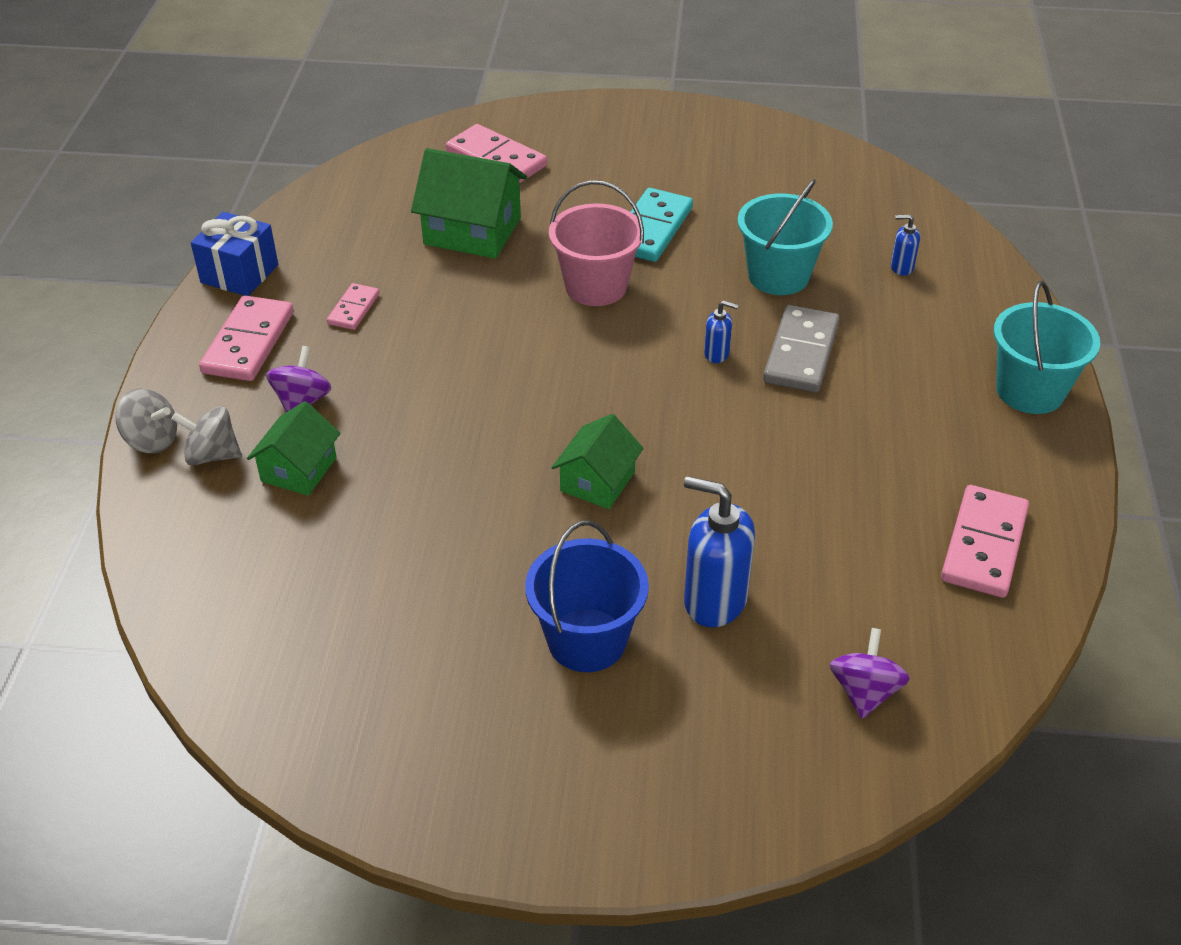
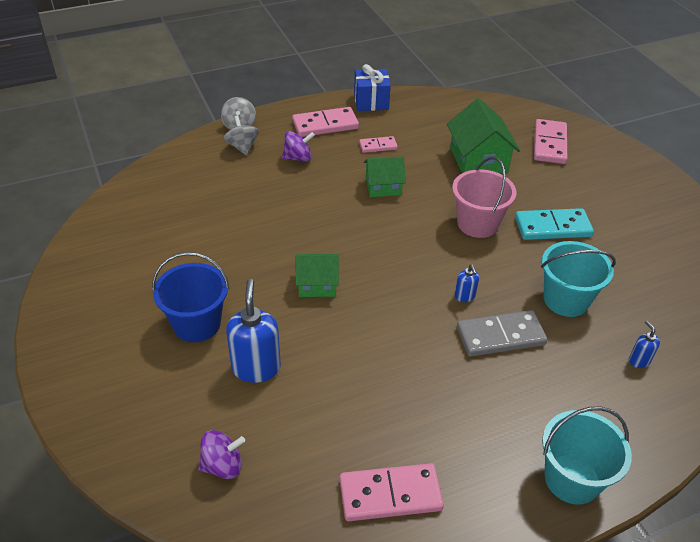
camera: 60 degrees right, 0 degrees up
green house [247,401,340,496] -> green house moved to [364,156,406,197]

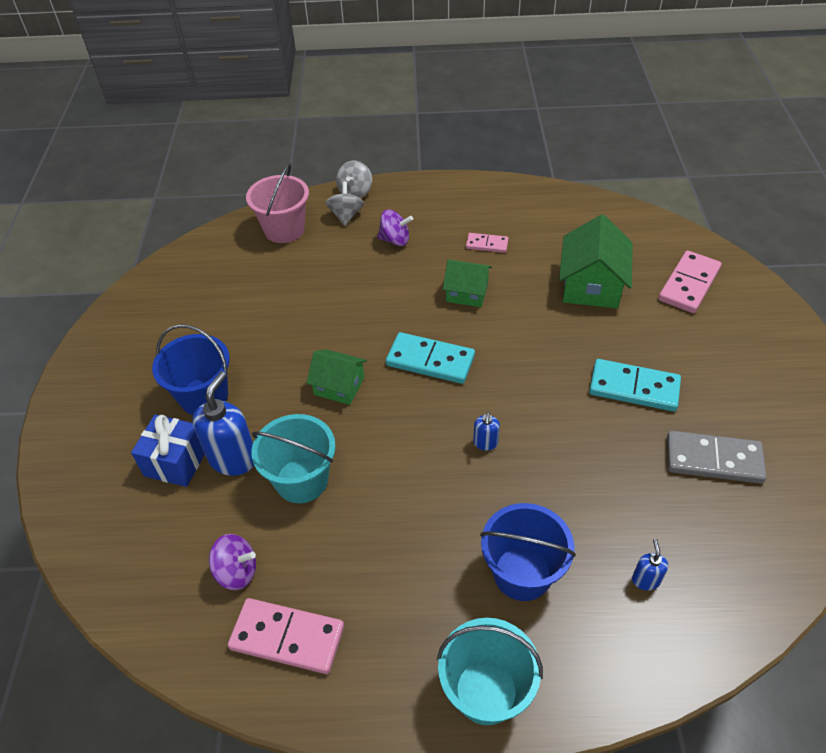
camera: 25 degrees right, 5 degrees up
purple spinning top [198,430,245,479] -> purple spinning top moved to [209,534,256,590]
pink domino [292,107,359,137] -> none
blue gift [354,64,391,111] -> blue gift moved to [131,414,205,487]
pink bucket [452,157,516,238] -> pink bucket moved to [246,163,309,243]
grey domino [457,310,548,357] -> grey domino moved to [667,431,767,484]
turquoise bucket [541,241,616,317] -> turquoise bucket moved to [252,414,336,503]
none -> turquoise domino [386,332,475,384]
none -> blue bucket [480,503,576,601]

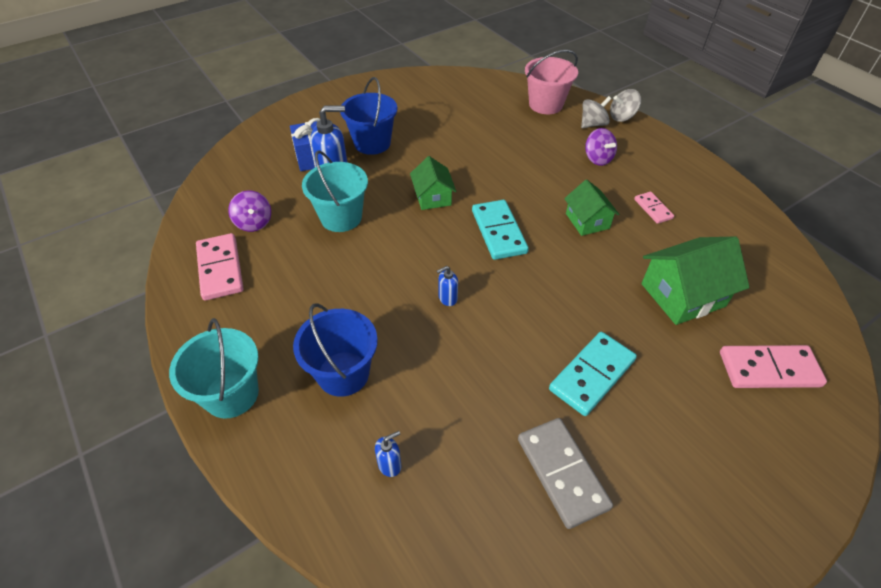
camera: 55 degrees right, 0 degrees up
turquoise domino [589,359,681,412] -> turquoise domino turned 60 degrees clockwise [549,332,637,416]

